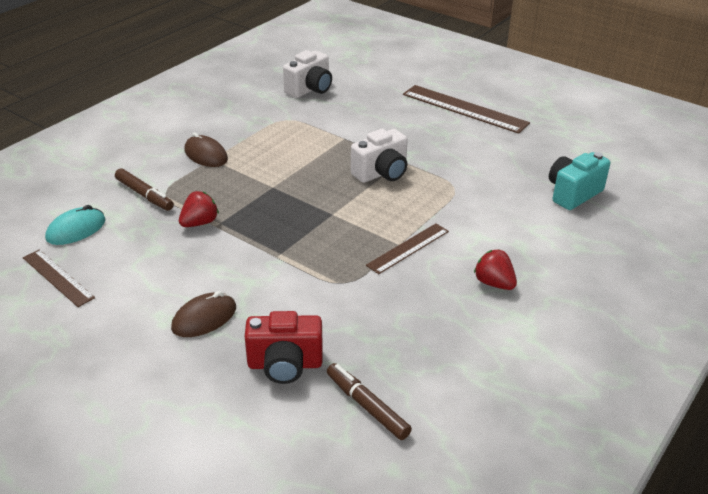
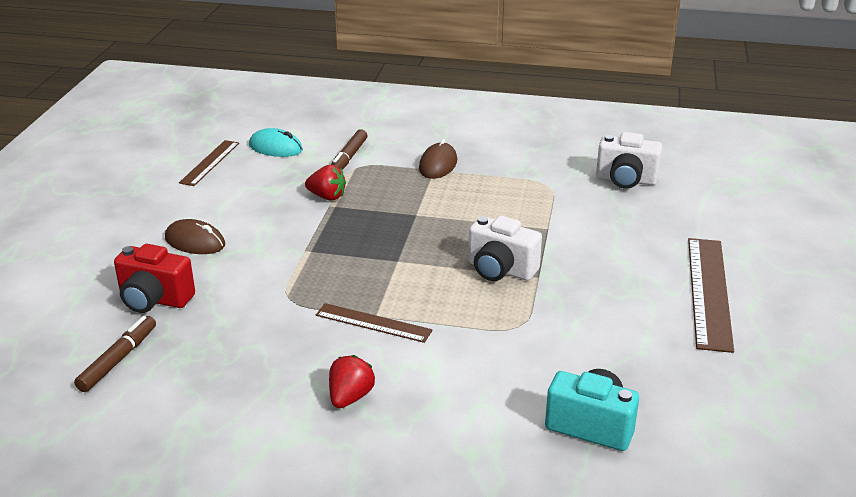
camera: 65 degrees right, 5 degrees down
red camera [245,311,323,384] -> red camera turned 45 degrees counterclockwise [114,244,195,313]

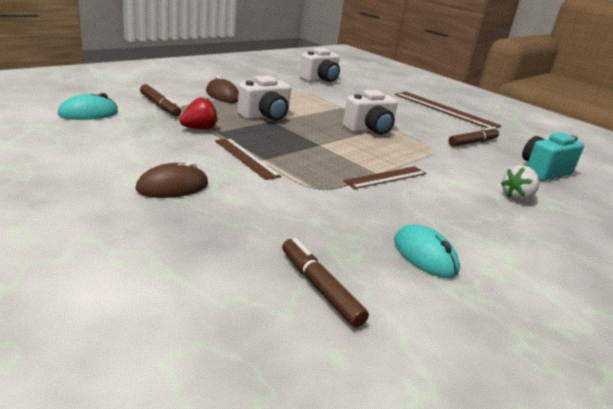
camera: 60 degrees left, 5 degrees down
red camera [114,244,195,313] -> none
brown ruler [179,140,239,186] -> brown ruler moved to [215,138,281,180]
red strawberry [329,355,375,408] -> none
none -> white camera [237,75,291,121]
none -> turquoise mouse [394,224,460,278]
none -> brown marker [448,127,499,147]
none -> white strawberry [501,165,539,201]

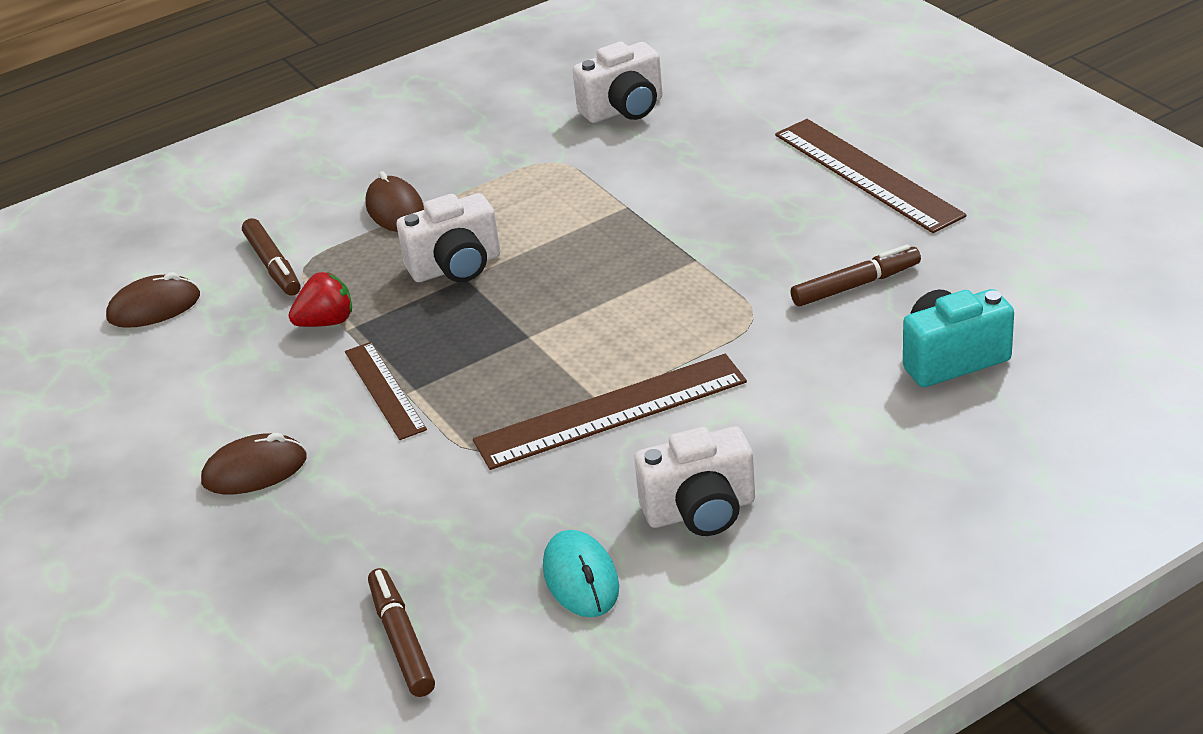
camera: 20 degrees right, 10 degrees up
turquoise mouse [58,93,118,120] -> brown mouse [106,272,200,328]
white camera [343,90,398,135] -> white camera moved to [634,426,755,536]
brown ruler [343,166,426,189] -> brown ruler [473,354,747,470], size x1.66
white strawberry [501,165,539,201] -> none

